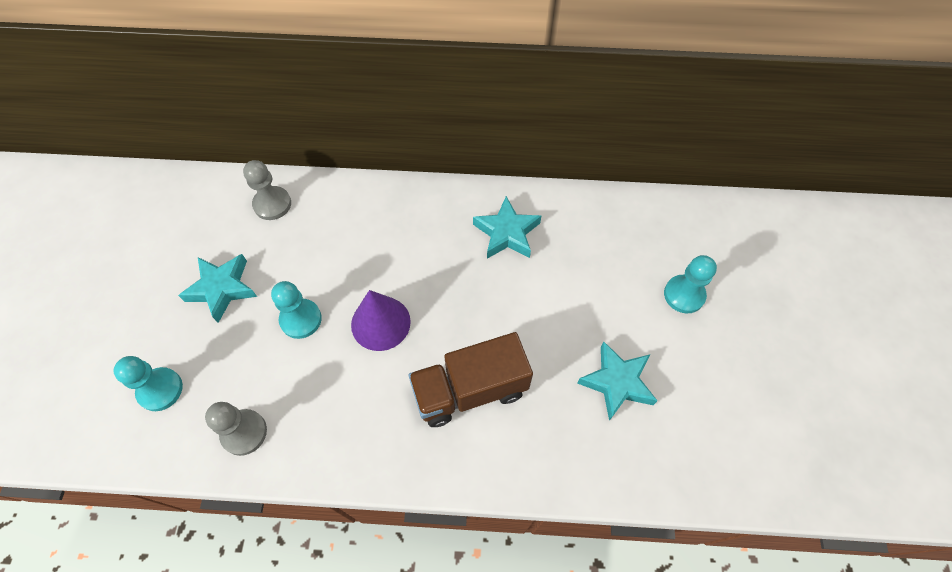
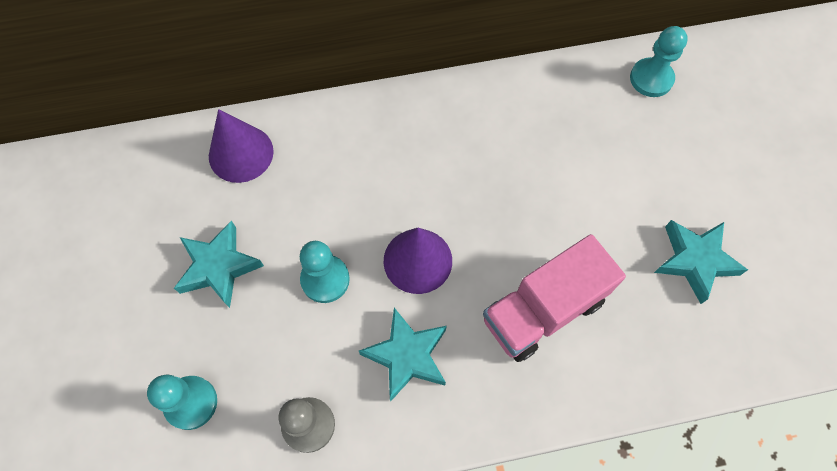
camera: 15 degrees left, 5 degrees up
grey pawn [243,160,291,220] -> purple cone [209,109,274,183]
brown truck [408,332,533,427] -> pink truck [483,234,626,362]
turquoise star [473,196,541,259] -> turquoise star moved to [359,308,447,402]
turquoise pawn [664,255,717,313] -> turquoise pawn moved to [630,26,688,97]

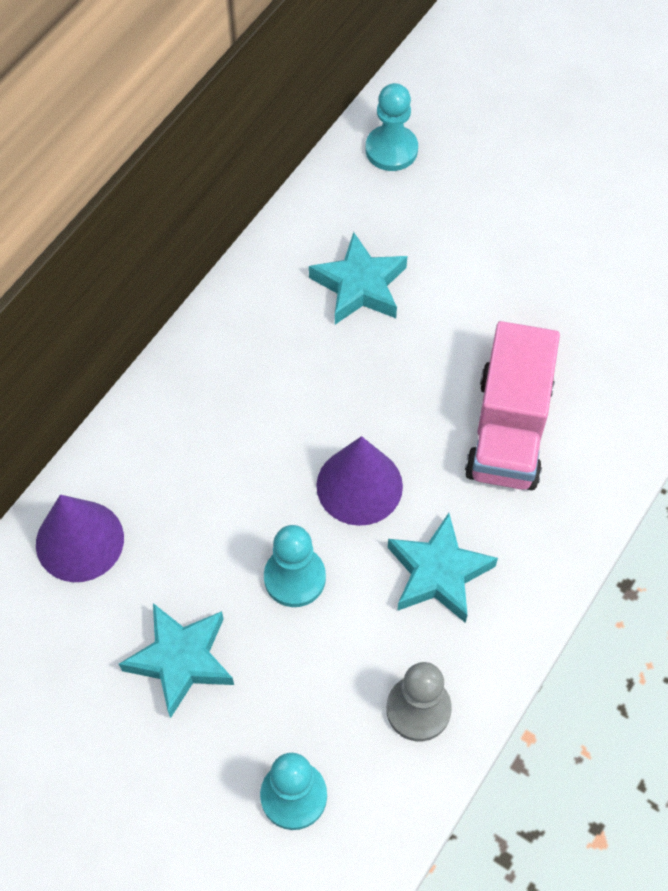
camera: 45 degrees left, 5 degrees down
turquoise star [654,220,748,304] -> turquoise star moved to [309,232,407,324]

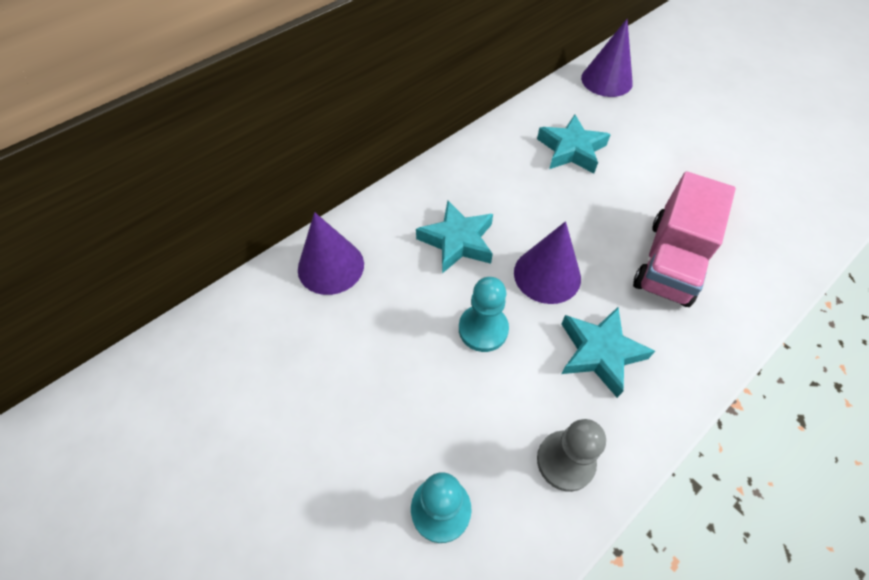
camera: 15 degrees right, 5 degrees down
turquoise star [119,603,234,718] -> turquoise star moved to [416,201,493,273]
turquoise pawn [366,83,418,171] -> purple cone [581,19,633,97]

